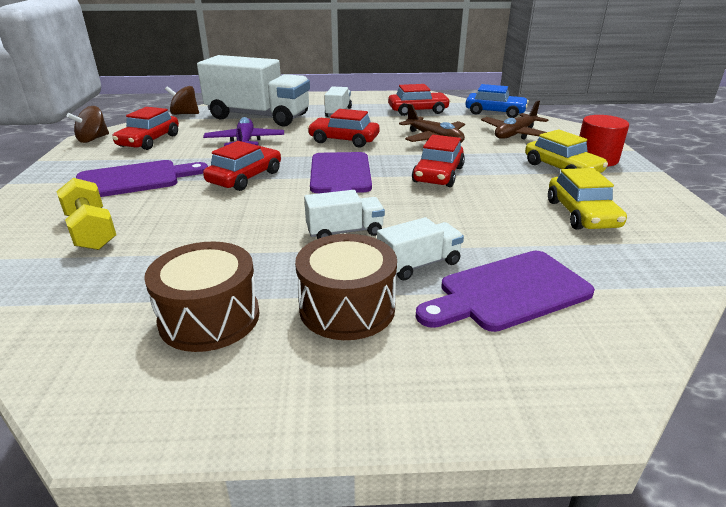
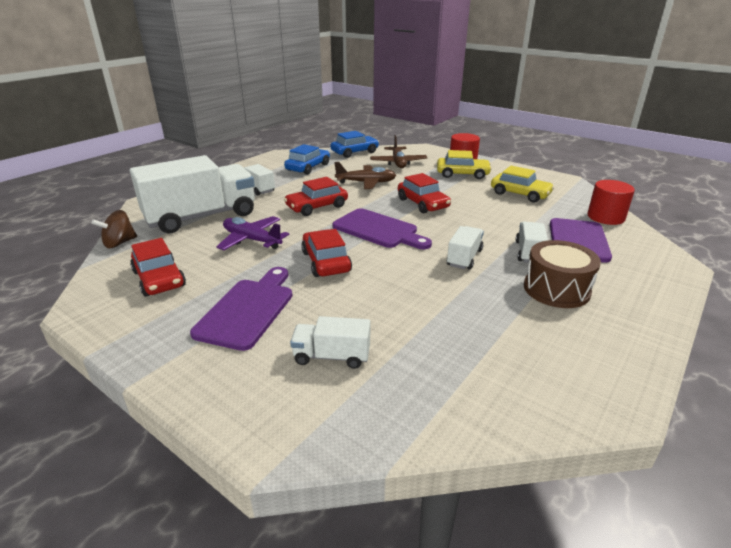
camera: 50 degrees left, 0 degrees up
yellow dumbbell [56,178,116,250] -> white truck [290,316,370,369]
brown spinning top [67,106,109,143] -> none
brown drum [144,242,260,352] -> none
red car [388,84,450,116] -> blue car [284,144,330,175]
none -> red cylinder [587,180,635,225]

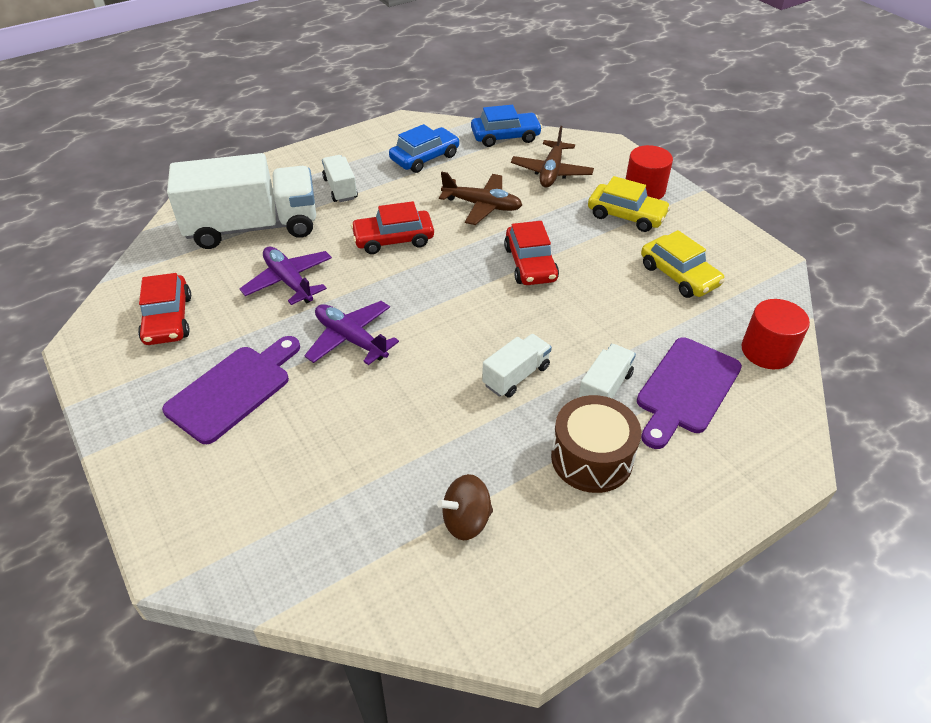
camera: 20 degrees right, 15 degrees up
brown spinning top [91,210,137,248] -> brown spinning top moved to [437,474,493,540]
white truck [290,316,370,369] -> none
red car [301,229,352,277] -> purple plane [304,301,399,365]
purple cutting board [333,208,432,249] -> none

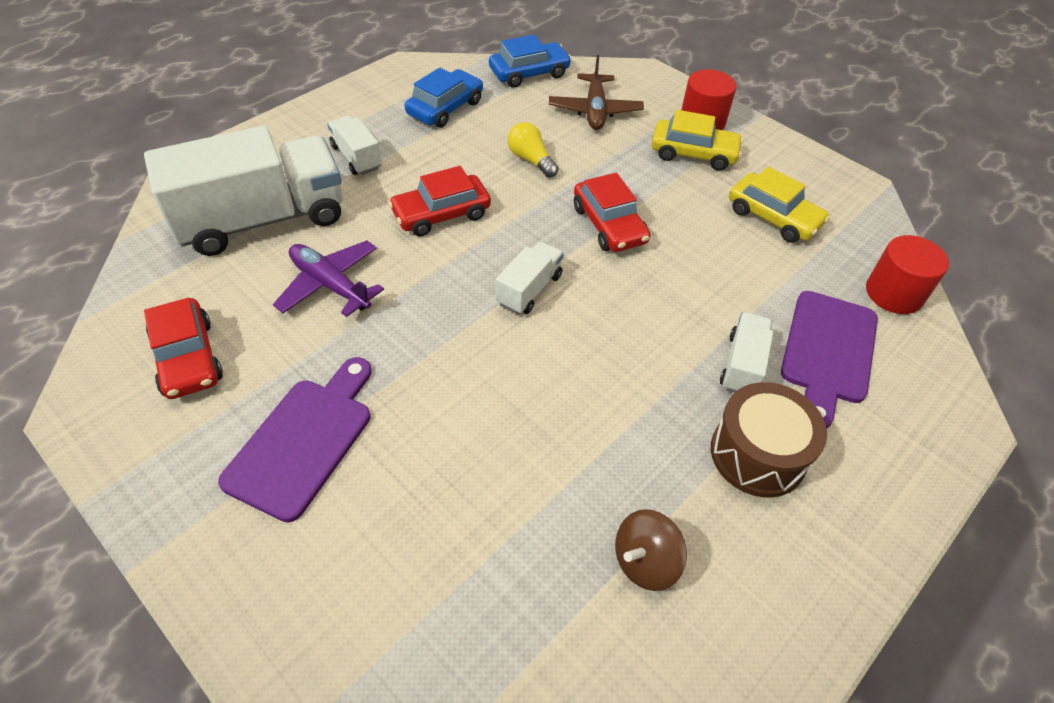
camera: 15 degrees left, 5 degrees up
purple plane [304,301,399,365] -> none
brown plane [439,172,522,225] -> yellow light bulb [508,122,558,178]
white truck [482,334,552,398] -> white truck moved to [496,241,564,314]

